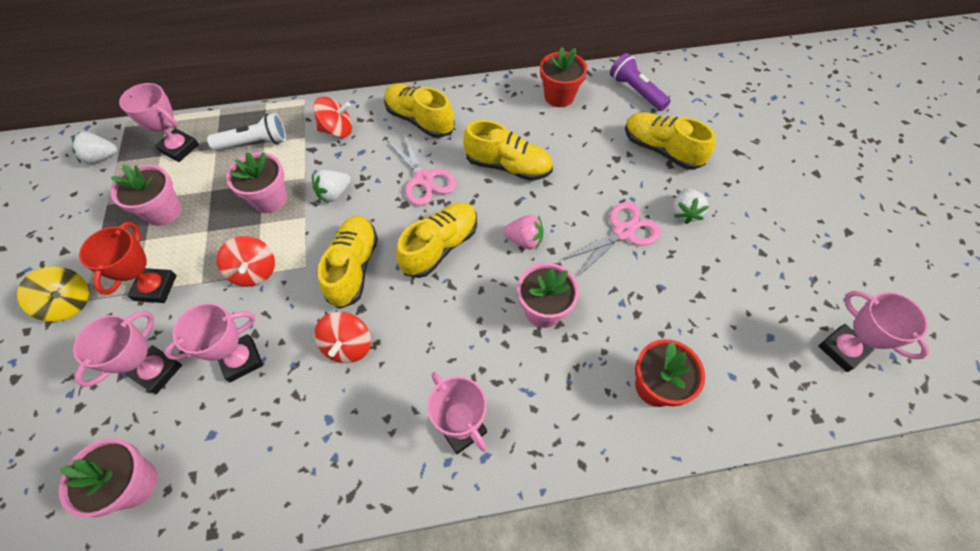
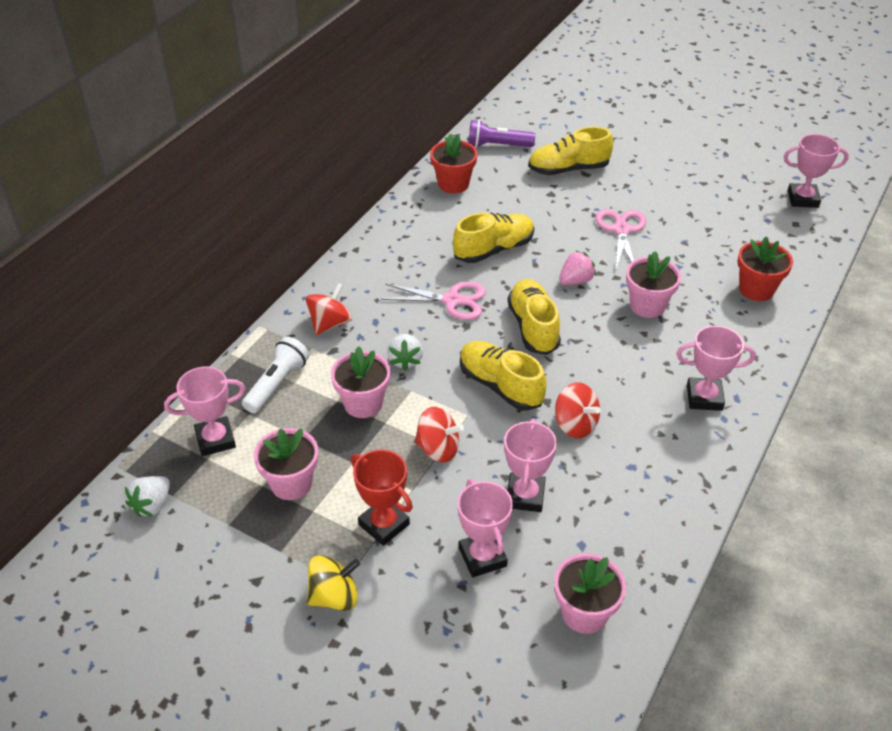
camera: 50 degrees left, 15 degrees down
yellow shoe [384,84,455,138] -> none
white strawberry [672,188,709,224] -> none

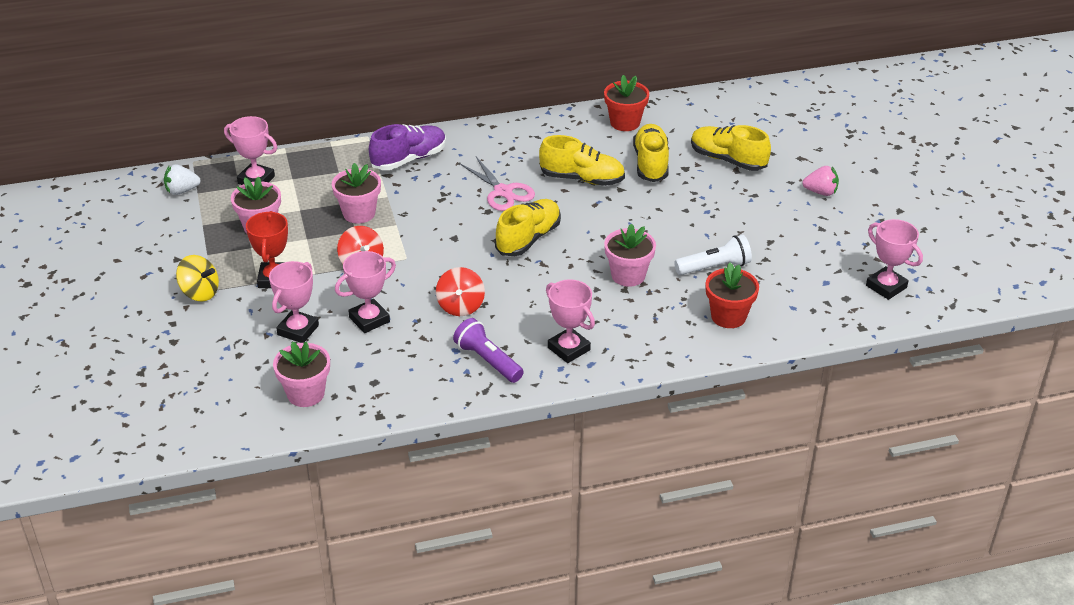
camera: 45 degrees right, 5 degrees down
white flashlight [242,336,309,413] -> white flashlight moved to [674,235,752,275]
red spinning top [306,283,352,335] -> purple shoe [369,124,446,170]
white strawberry [387,334,423,371] -> none
yellow shoe [460,341,546,411] -> yellow shoe moved to [633,124,669,182]
purple flashlight [469,120,535,148] -> purple flashlight moved to [453,318,524,383]
pink strawberry [559,251,596,285] -> pink strawberry moved to [802,166,839,196]
pink scissors [596,209,646,269] -> none

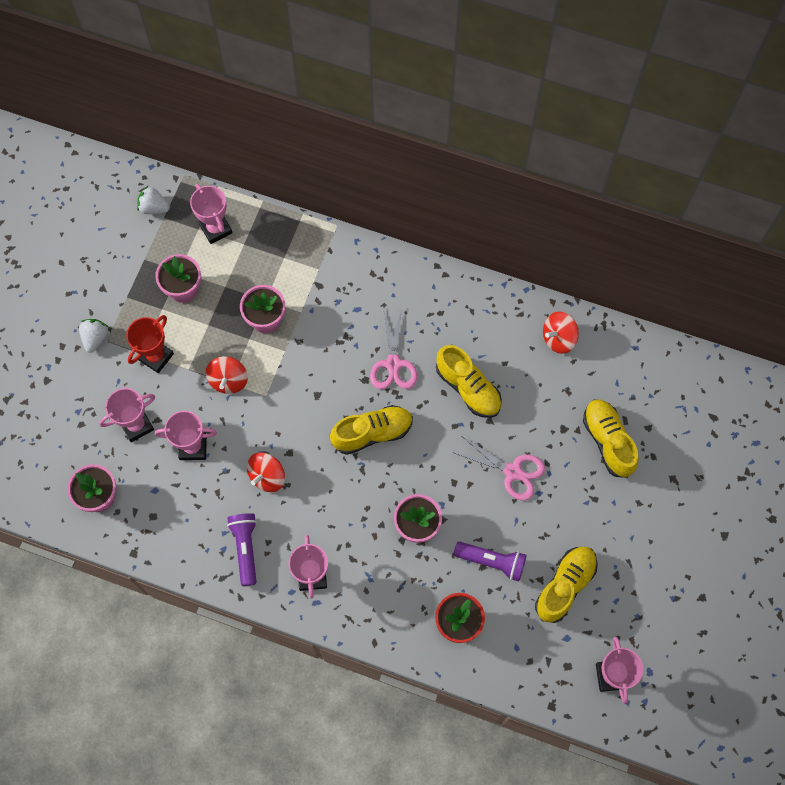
camera: 35 degrees right, 30 degrees up
yellow spinning top [176,255,219,302] -> white strawberry [79,319,108,353]
purple shoe [369,124,446,170] -> none
red flower pot [604,75,649,131] -> red spinning top [543,312,579,354]
yellow shoe [633,124,669,182] -> yellow shoe moved to [535,547,598,623]
white flashlight [674,235,752,275] -> purple flashlight [454,541,526,582]
pink strawberry [802,166,839,196] -> none
none -> pink scissors [455,437,545,501]

